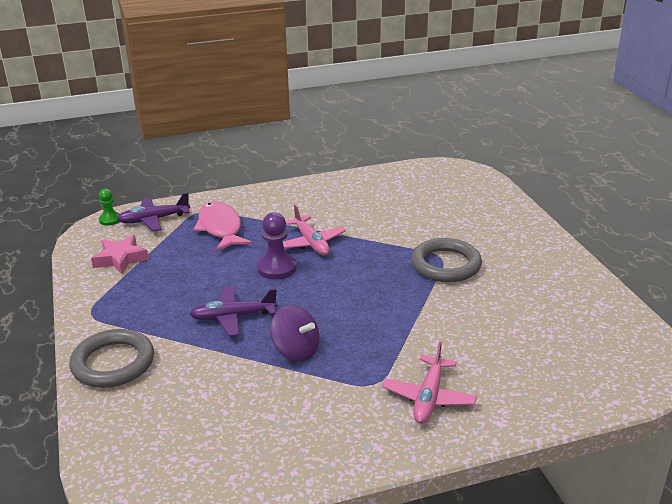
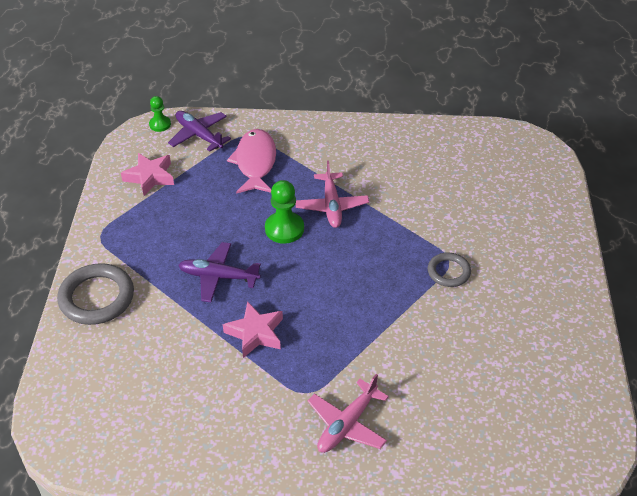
camera: 20 degrees right, 15 degrees up
purple plane [117,193,190,231] -> purple plane turned 45 degrees clockwise [168,111,231,152]
purple pawn [257,212,297,279] -> green pawn [265,180,304,244]
purple spinning top [270,305,320,362] -> pink star [223,301,283,358]
grey ring [411,238,482,282] -> grey ring [428,253,471,287], size x0.59

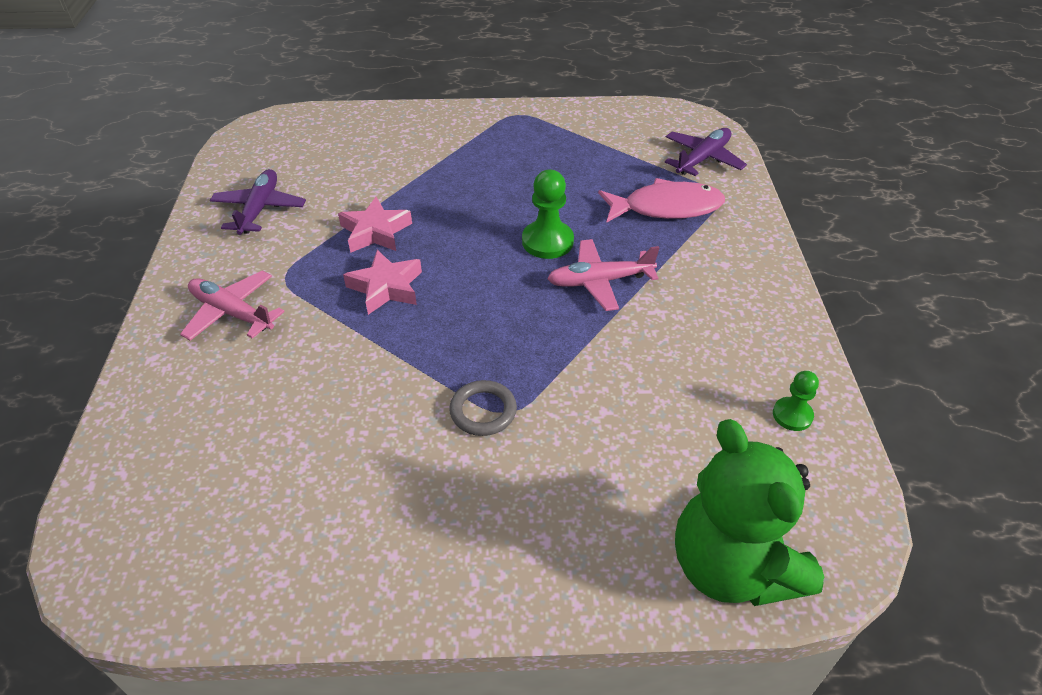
camera: 85 degrees right, 0 degrees up
grey ring [57,263,134,325] -> none
pink star [121,153,174,196] -> pink star moved to [343,250,422,315]
green pawn [149,96,171,132] -> green pawn moved to [773,371,819,431]
purple plane [178,242,261,302] -> purple plane moved to [210,169,306,235]
none -> green teddy bear [675,419,824,606]

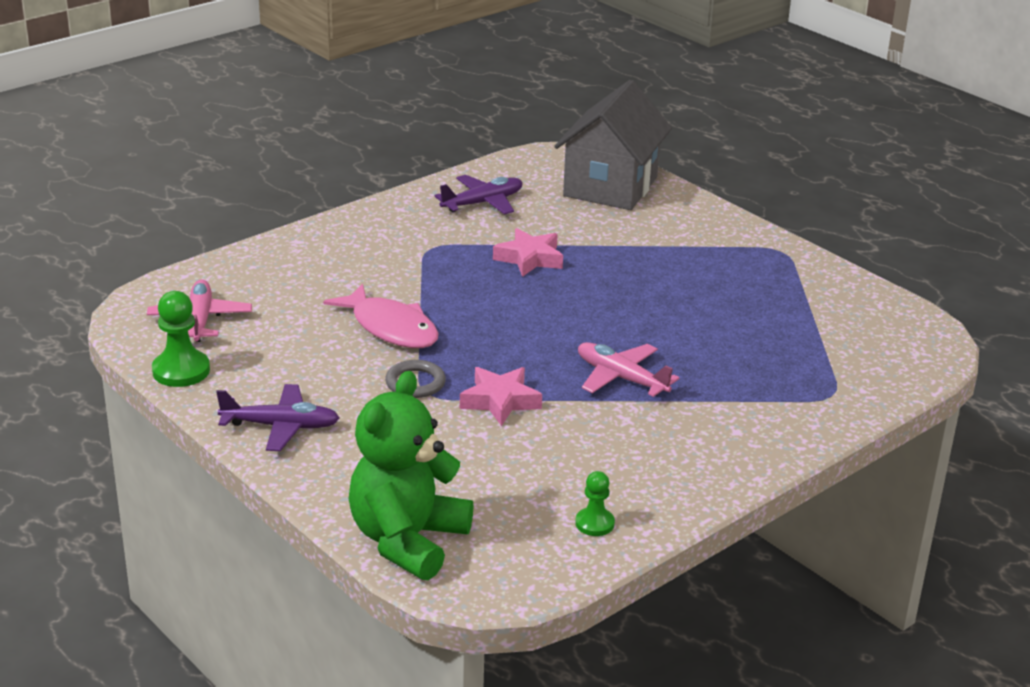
camera: 50 degrees right, 15 degrees down
pink plane [180,271,285,341] -> pink plane moved to [147,279,252,342]
pink star [343,250,422,315] -> pink star moved to [460,367,542,426]
green pawn [522,169,574,259] -> green pawn moved to [152,291,210,387]
pink fish [598,178,725,222] -> pink fish moved to [323,283,439,348]
purple plane [665,128,747,176] -> purple plane moved to [216,384,339,451]
none -> grey house [554,80,672,210]

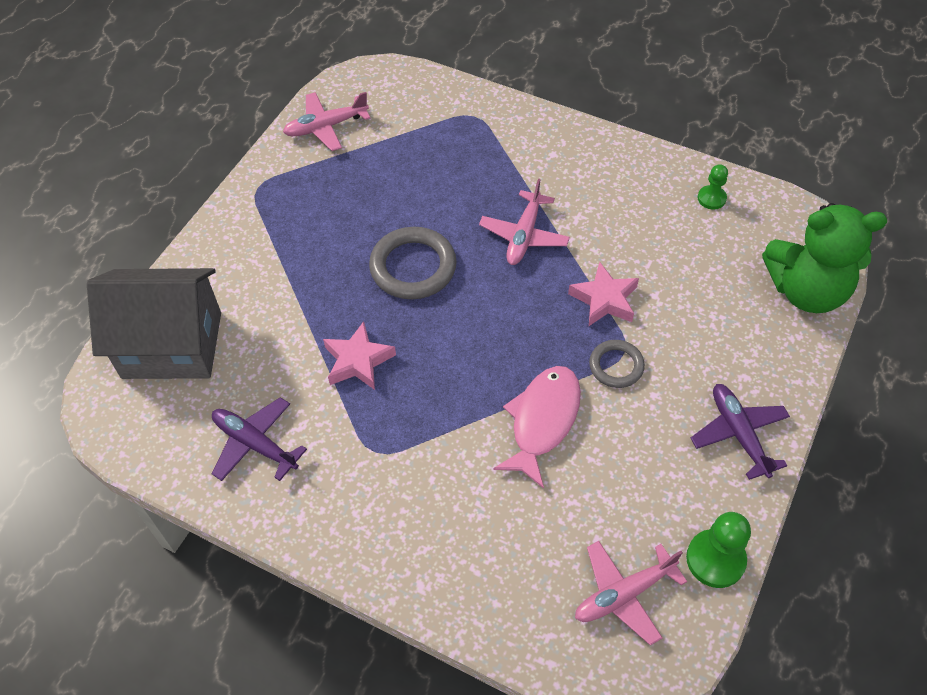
camera: 110 degrees left, 25 degrees up
none -> pink plane [283,92,371,151]
none -> grey ring [369,227,457,299]

